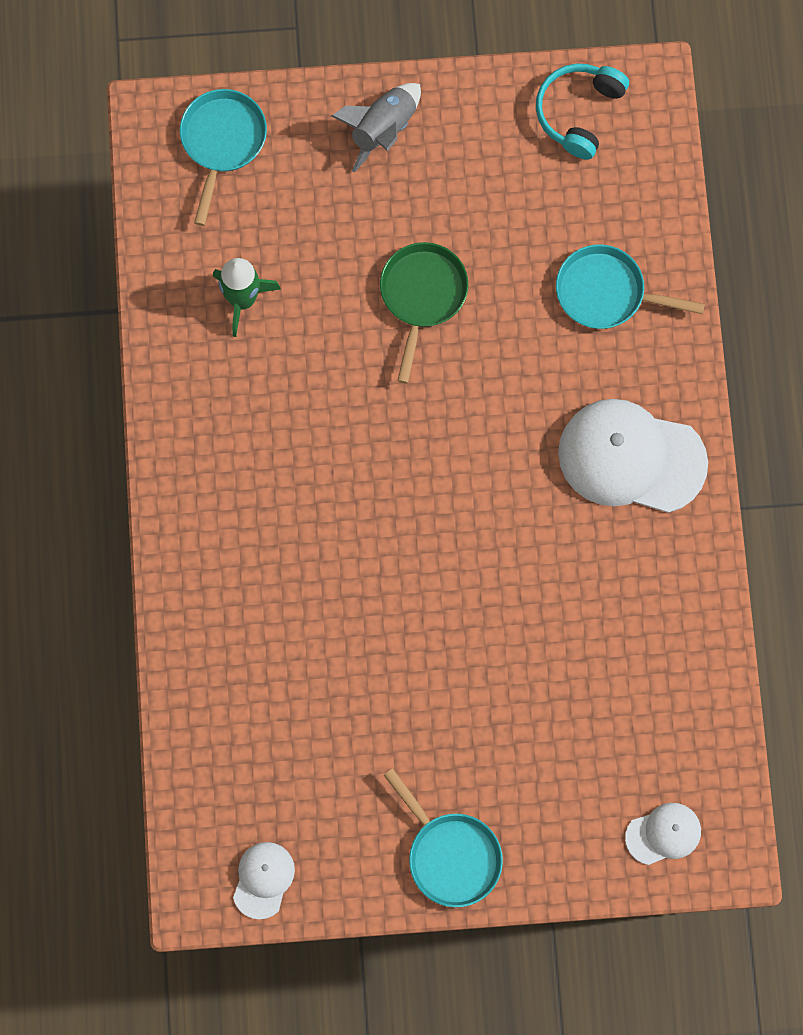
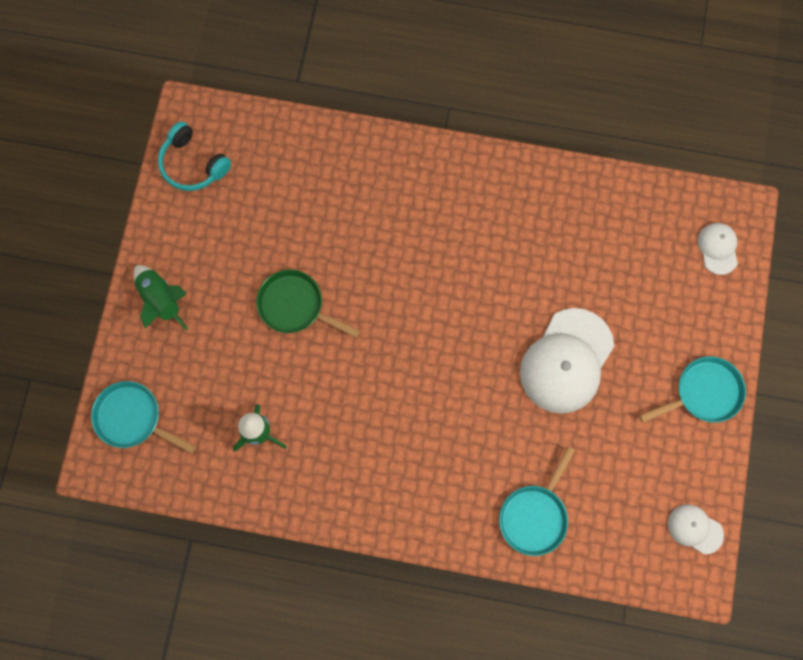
camera: 75 degrees left, 0 degrees up
grey rocket [331,83,421,173] -> green rocket [133,265,188,330]
turquoise pan [556,244,705,329] -> turquoise pan moved to [499,446,575,556]
white cap [558,399,708,513] -> white cap moved to [520,308,614,414]

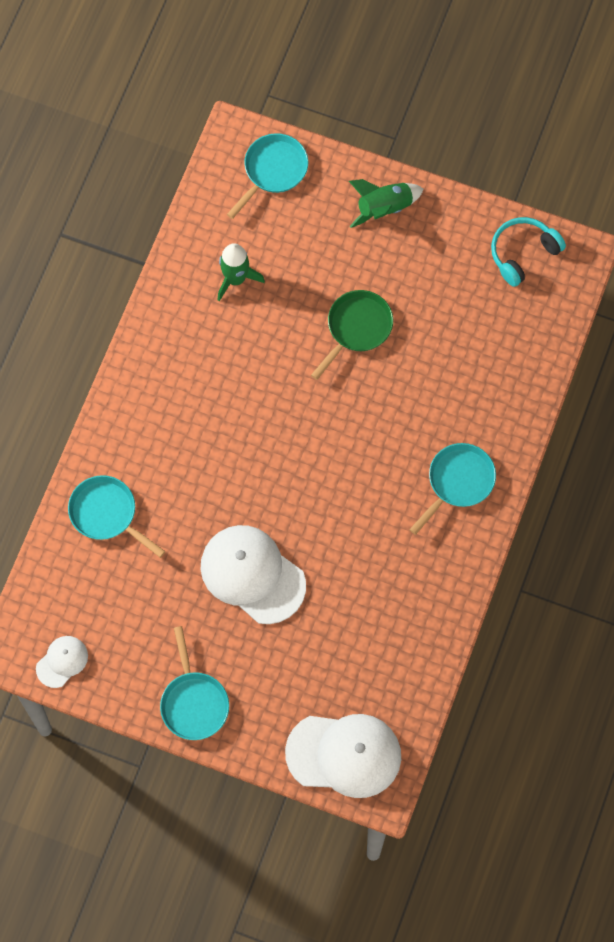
camera: 100 degrees right, 5 degrees down
white cap [698,223,738,275] -> white cap [285,714,401,798], size x2.01
none -> turquoise pan [409,443,496,535]

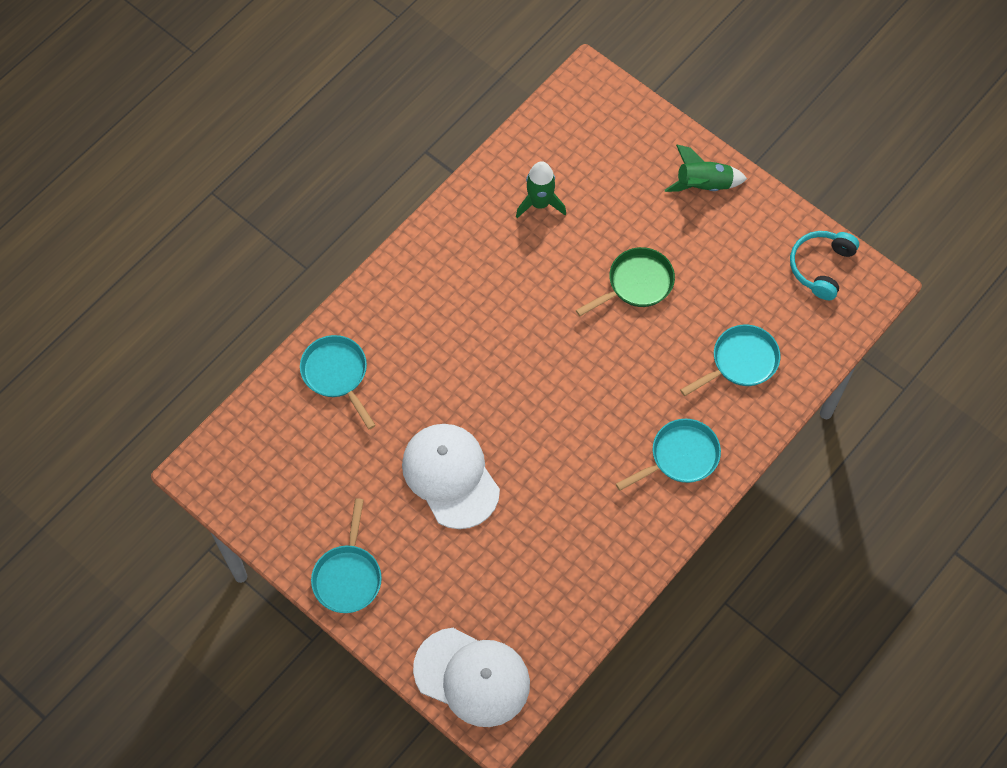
camera: 20 degrees right, 5 degrees down
white cap [36,636,88,688] -> none
turquoise pan [227,133,308,219] -> turquoise pan moved to [680,324,780,396]
turquoise headphones [491,217,566,287] -> turquoise headphones turned 45 degrees counterclockwise [790,231,859,300]

